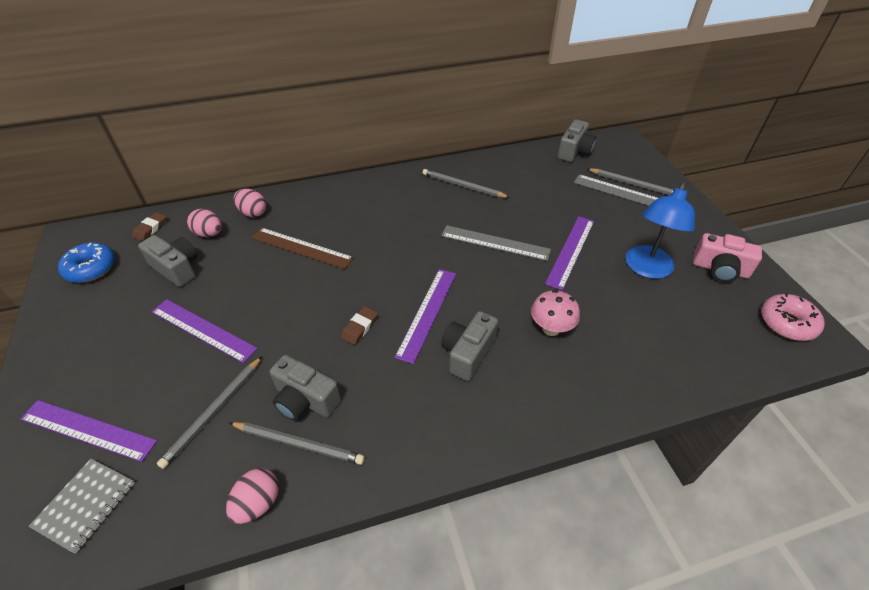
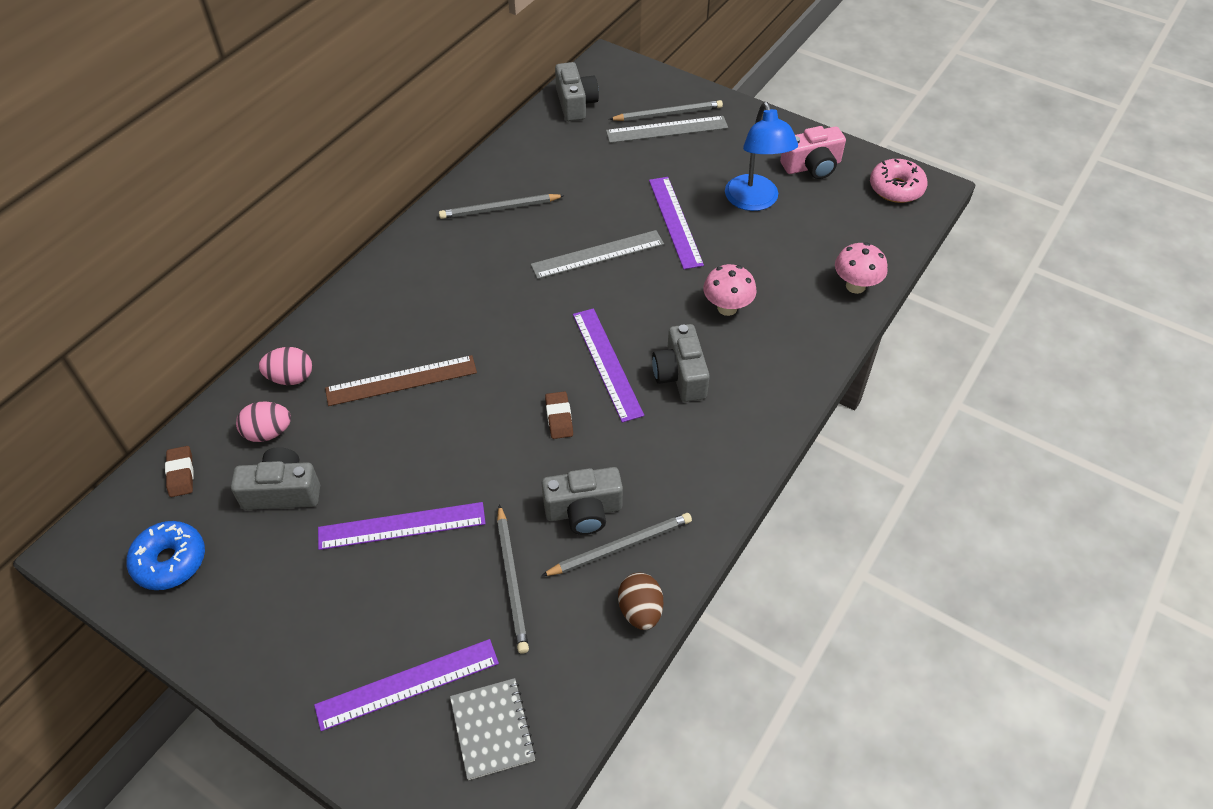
camera: 40 degrees left, 5 degrees up
pink egg [226,468,279,524] -> brown egg [618,573,663,630]
none -> pink mushroom [835,243,888,294]

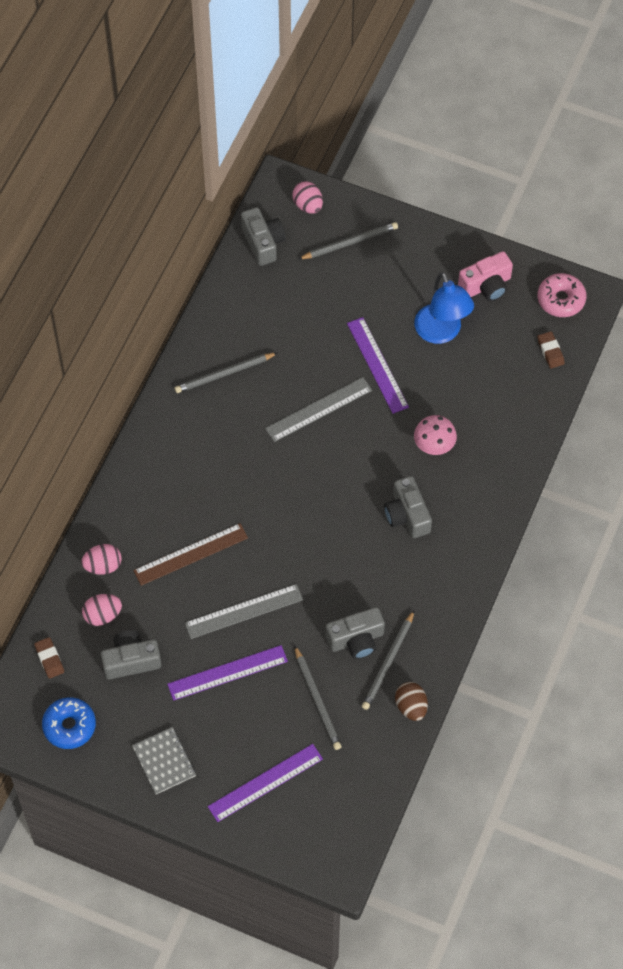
camera: 10 degrees left, 10 degrees up
grey notebook [450,678,536,780] -> grey notebook moved to [132,727,196,794]
grey pencil [541,513,692,576] -> grey pencil turned 150 degrees clockwise [362,611,414,710]
brown eraser [545,391,573,439] -> brown eraser moved to [537,331,565,369]
purple ruler [573,308,644,423] -> none
grey ruler [606,116,728,143] -> grey ruler moved to [185,584,303,639]
pink mushroom [835,243,888,294] -> none
none -> pink egg [292,181,323,214]

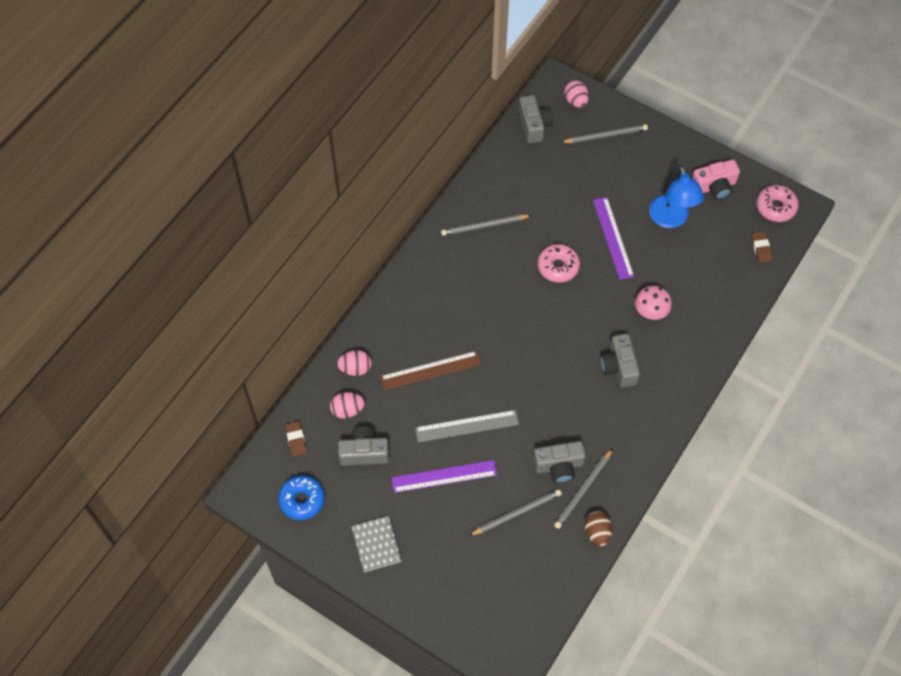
camera: 10 degrees right, 0 degrees up
purple ruler [208,744,323,822] -> none
grey ruler [265,377,372,442] -> pink donut [538,244,580,283]
grey pencil [294,645,341,750] -> grey pencil turned 105 degrees counterclockwise [469,489,562,536]

